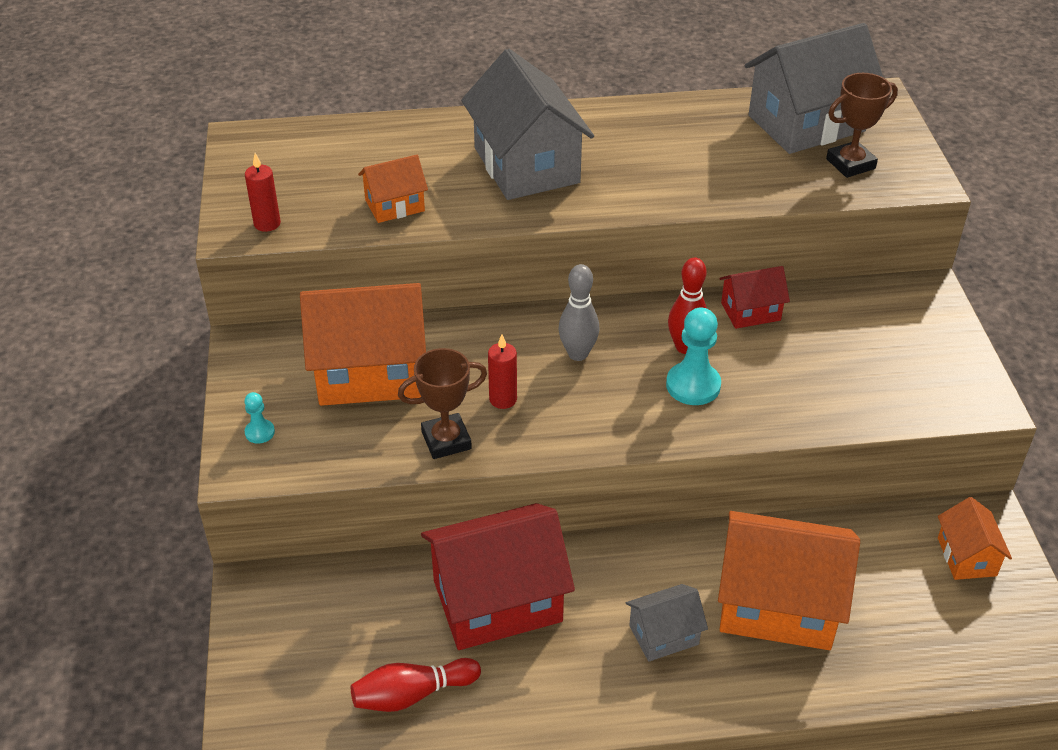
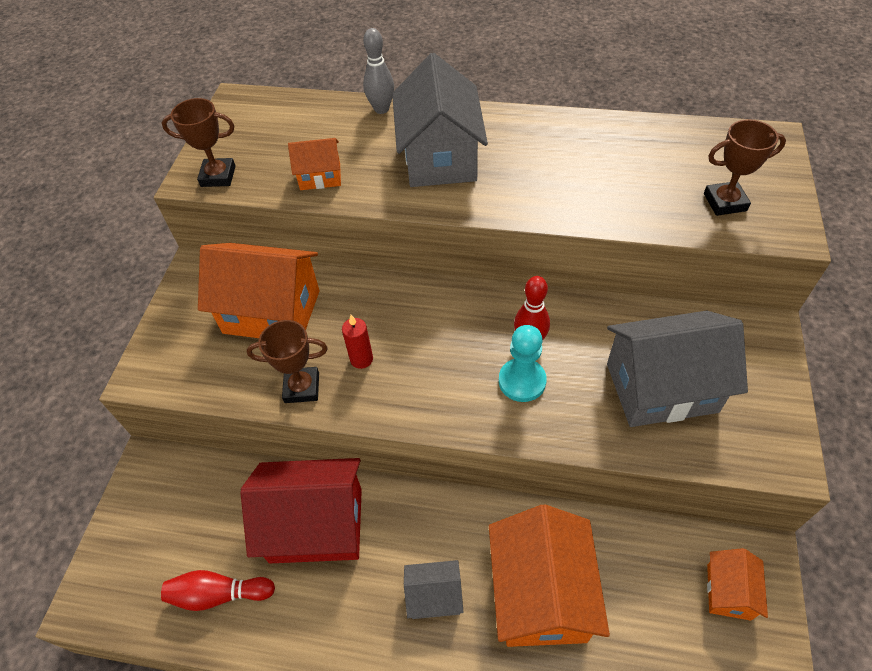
camera: 20 degrees right, 10 degrees up
turquoise pawn [244,392,275,444] -> none
red candle [245,153,281,232] -> brown trophy [162,98,236,187]
grey bowling pin [558,264,600,361] -> grey bowling pin moved to [363,28,394,114]
orange house [718,511,860,650] -> orange house turned 60 degrees clockwise [489,504,610,647]
red house [719,266,790,329] -> none
grey house [745,23,883,154] -> grey house moved to [607,311,748,427]

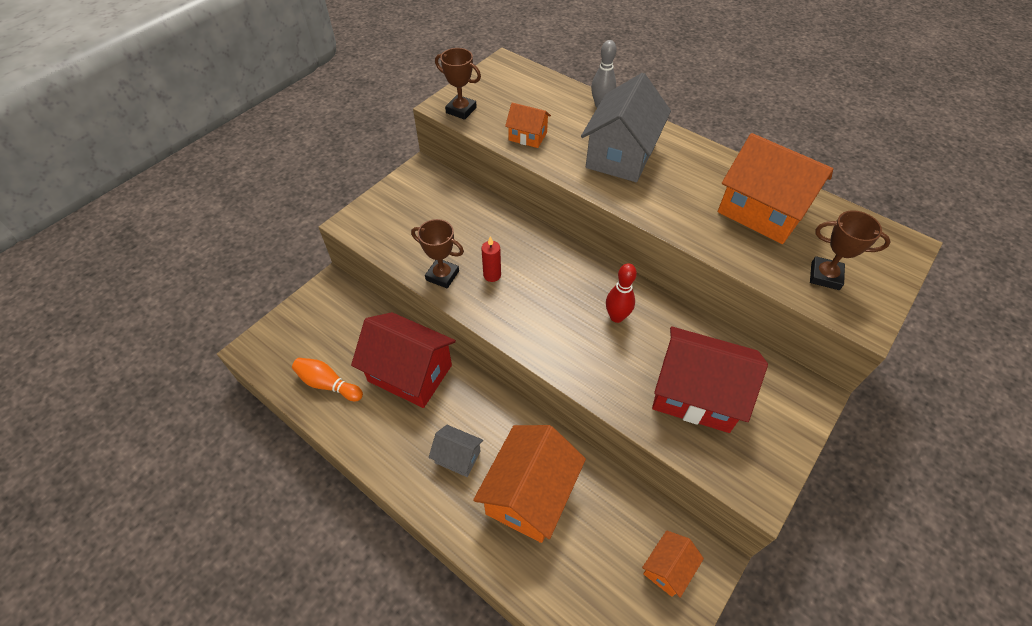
camera: 25 degrees right, 0 degrees up
red bowling pin [161,570,275,611] -> orange bowling pin [292,358,363,401]
orange house [198,243,320,338] -> orange house moved to [718,133,833,244]
turquoise pawn [499,325,547,402] -> none
grey house [607,311,748,427] -> red house [652,326,768,433]

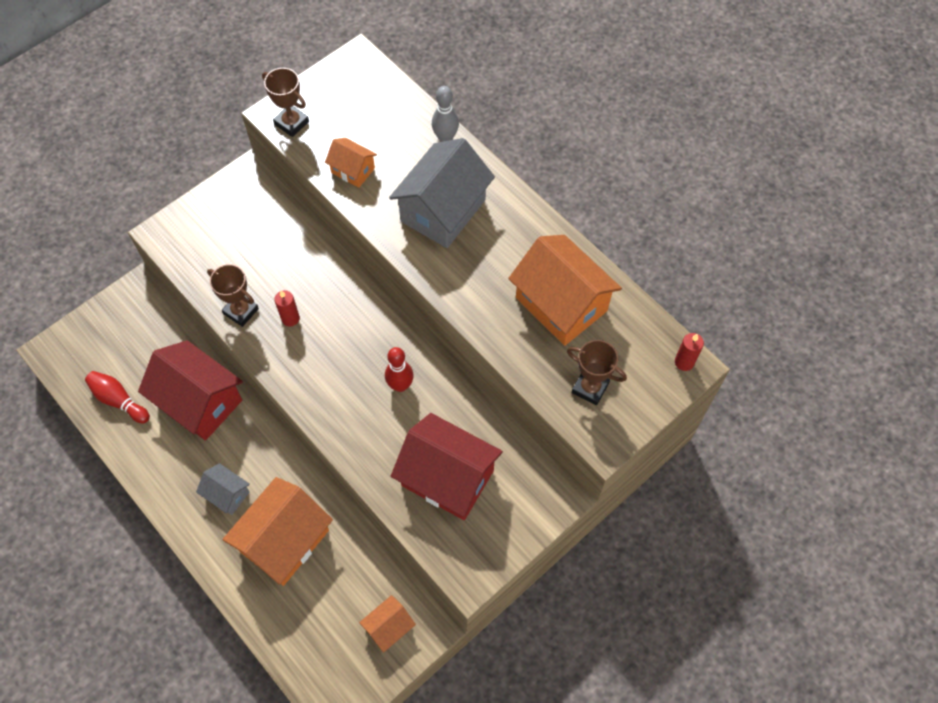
camera: 10 degrees right, 10 degrees up
orange bowling pin [292,358,363,401] -> red bowling pin [85,371,150,423]
none -> red candle [675,333,704,371]

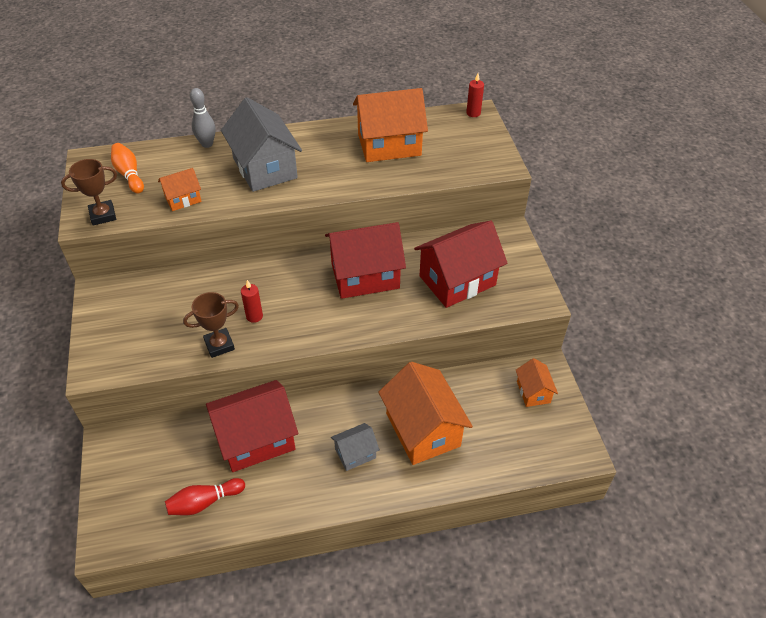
camera: 60 degrees left, 15 degrees down
red bowling pin [385,347,414,392] -> red house [325,222,406,299]
brown trophy [567,340,627,405] -> none
none -> orange bowling pin [111,143,144,194]

